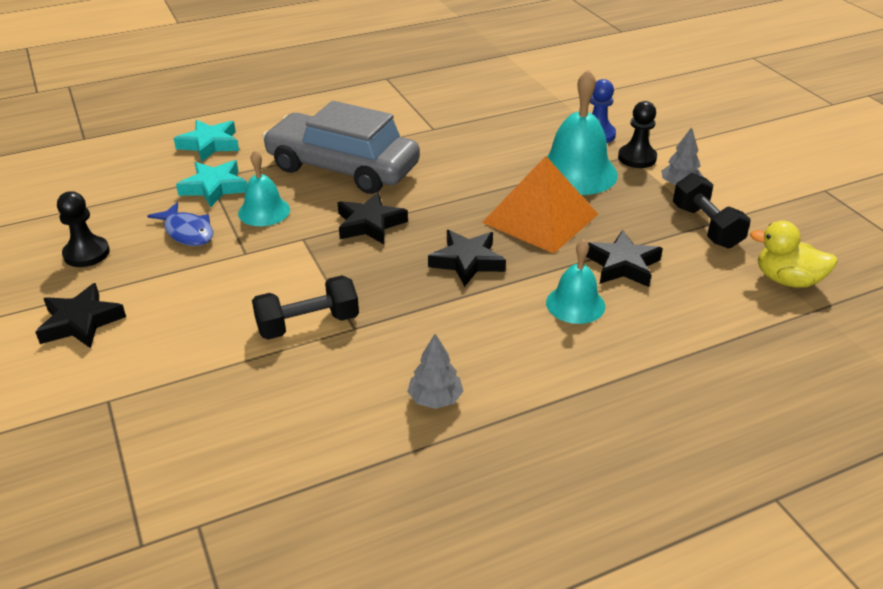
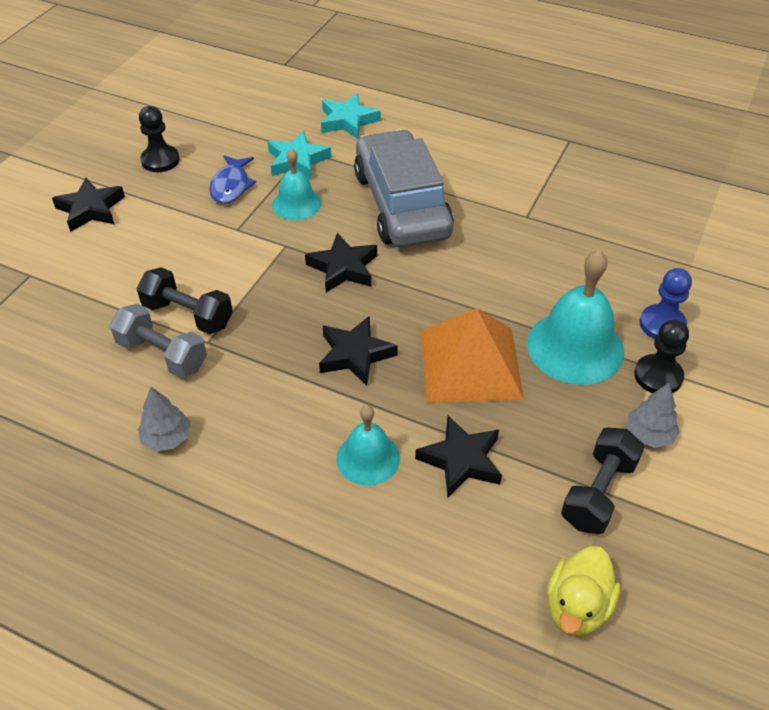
camera: 50 degrees right, 10 degrees up
yellow duck [750,221,838,288] -> yellow duck turned 135 degrees counterclockwise [547,546,621,636]
none -> grey dumbbell [110,304,207,378]

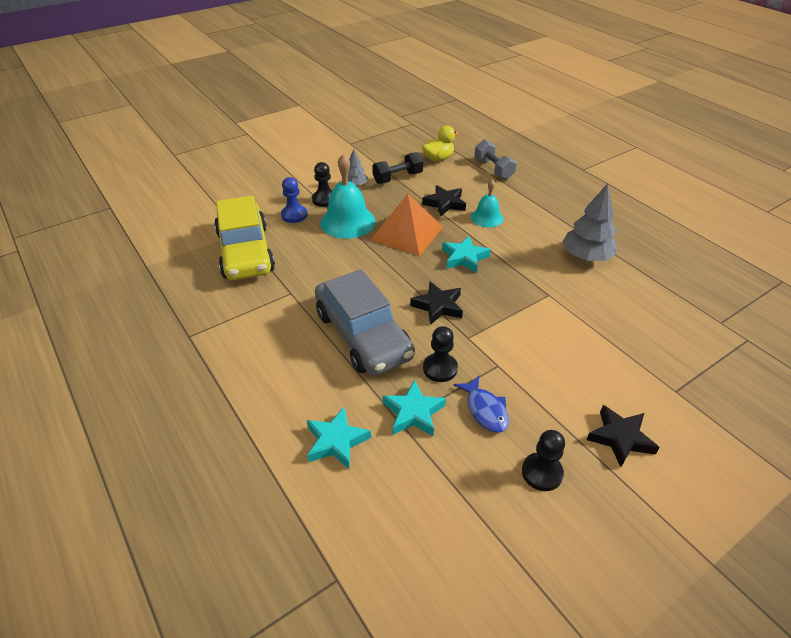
camera: 150 degrees left, 5 degrees down
grey dumbbell [110,304,207,378] -> grey dumbbell moved to [474,140,517,179]
black dumbbell [136,267,233,334] -> none
grey tree [138,387,191,451] -> grey tree [562,183,617,261], size x1.80
blue fish [209,155,256,204] -> blue fish turned 120 degrees clockwise [454,376,509,433]
turquoise bell [272,148,322,220] -> black pawn [423,326,458,382]
black star [319,316,398,386] -> turquoise star [442,236,491,273]
grey car [354,129,454,247] -> grey car turned 45 degrees counterclockwise [315,269,415,376]
none -> yellow car [214,196,275,280]

